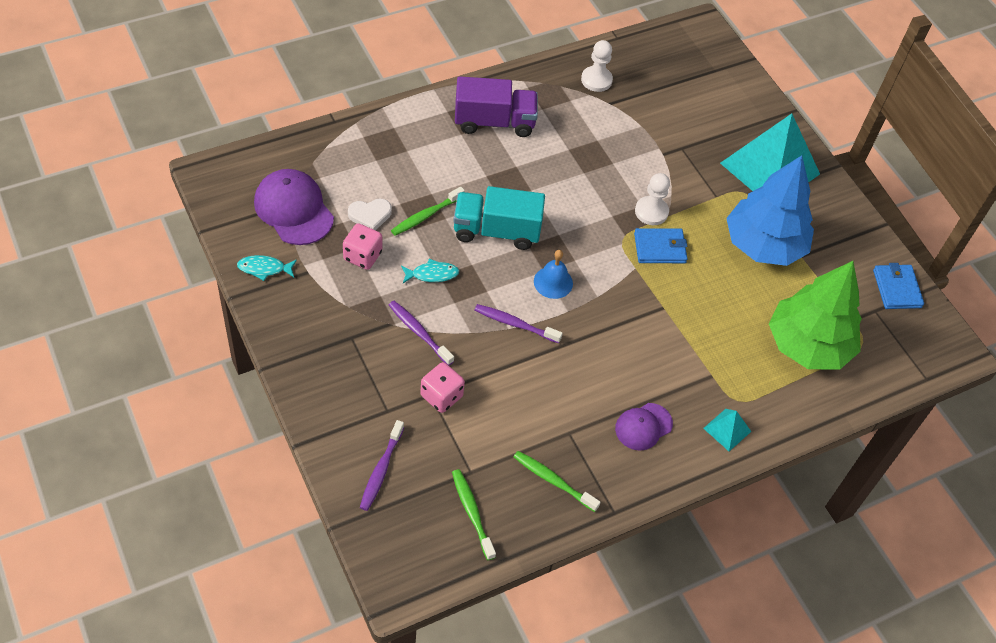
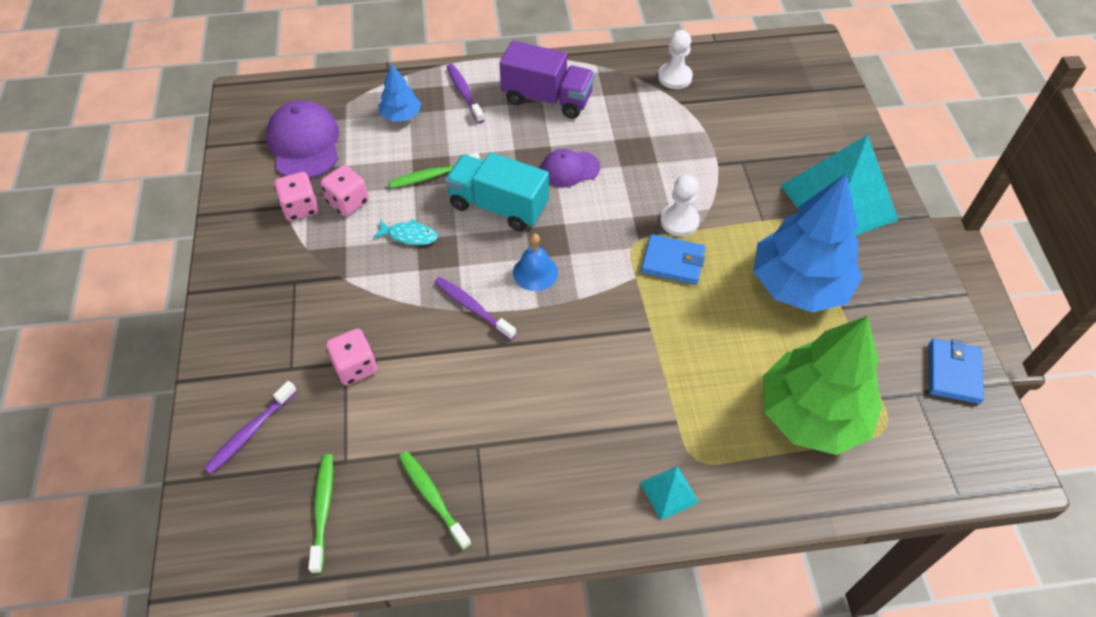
camera: 25 degrees right, 0 degrees up
turquoise fish [237,255,297,281] -> none
white heart [348,199,392,230] -> none
purple toothbrush [389,301,454,365] -> purple toothbrush moved to [447,64,484,123]
purple cap [615,403,673,451] -> purple cap moved to [541,149,600,187]
none -> pink dice [274,172,319,221]
none -> blue tree [378,63,421,122]

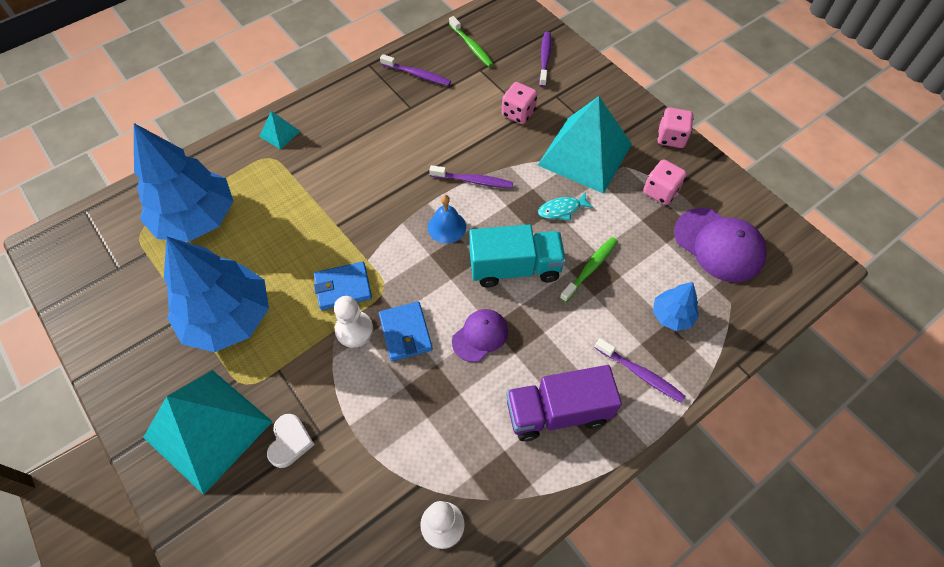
camera: 150 degrees right, 5 degrees up
pink dice [320,165,369,216] -> pink dice moved to [657,107,694,148]
green toothbrush [399,451,472,550] -> purple toothbrush [380,54,451,86]
green tree [763,316,882,455] -> blue tree [134,123,234,242]
blue wallet [929,339,984,404] -> blue wallet moved to [379,301,433,361]
none -> white heart [267,414,315,468]
none -> turquoise pyramid [538,96,632,194]

